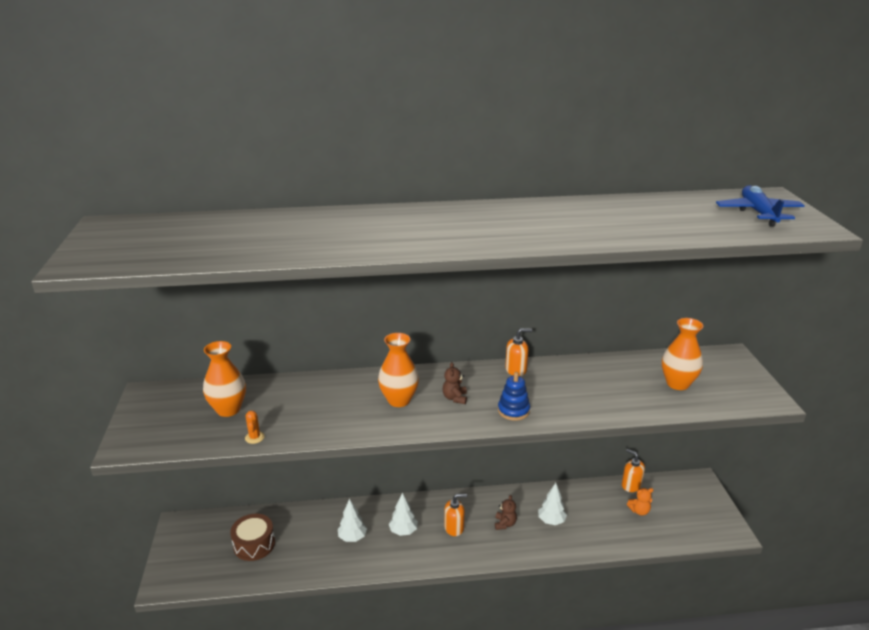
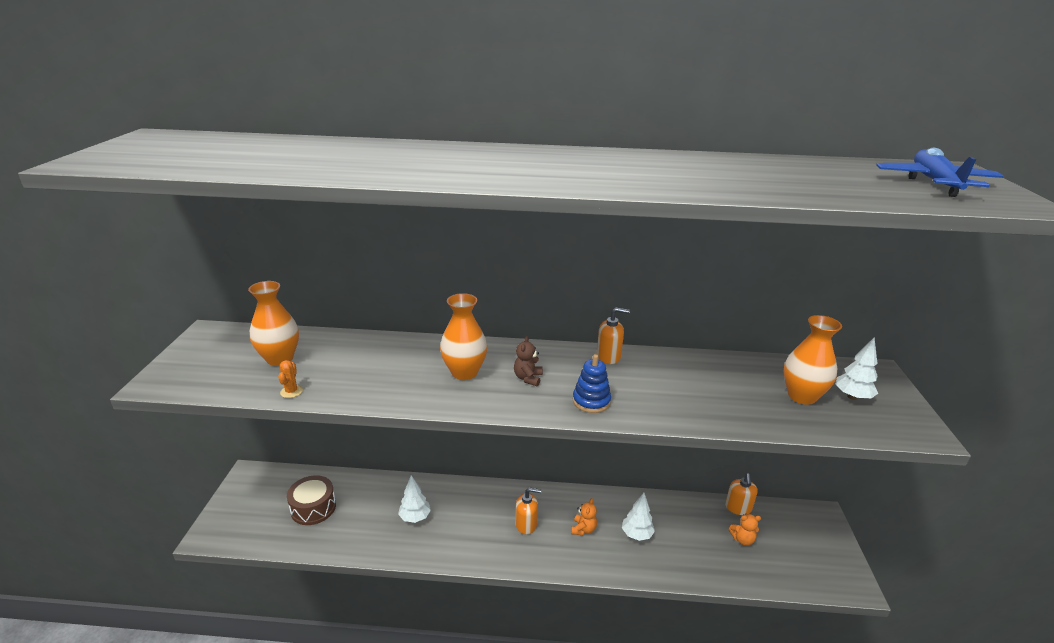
camera: 10 degrees right, 0 degrees up
white tree [389,492,418,536] -> white tree moved to [835,338,878,400]
brown teddy bear [495,495,517,530] -> orange teddy bear [571,498,597,535]
orange soap dispenser [622,449,645,492] -> orange soap dispenser turned 135 degrees counterclockwise [725,473,757,515]

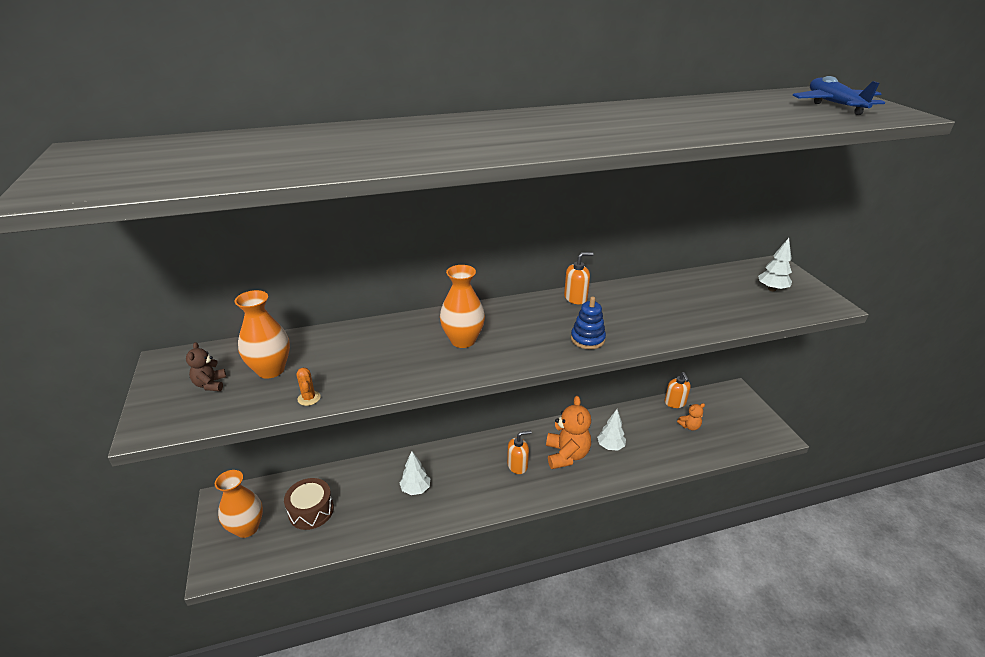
camera: 20 degrees left, 5 degrees up
brown teddy bear [514,336,543,386] -> brown teddy bear moved to [186,342,226,391]
orange teddy bear [571,498,597,535] -> orange teddy bear [546,396,591,469], size x1.99
orange vase [784,315,842,405] -> orange vase moved to [215,470,263,538]

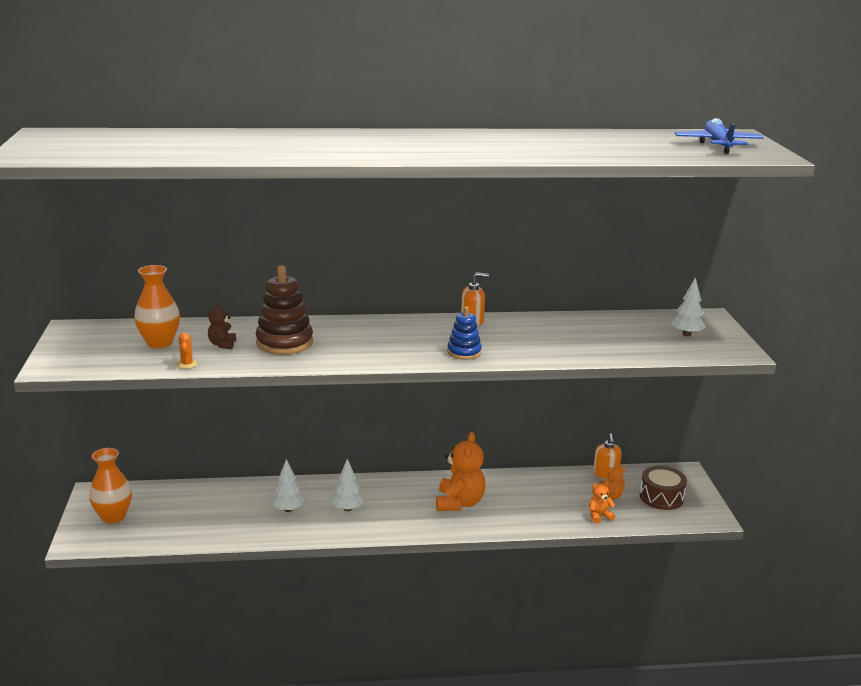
camera: 10 degrees right, 10 degrees down
brown teddy bear [186,342,226,391] -> brown teddy bear moved to [208,303,236,350]
brown drum [284,478,334,530] -> brown drum moved to [640,466,687,510]
orange vase [440,265,485,348] -> none
orange soap dispenser [507,430,532,474] -> none
white tree [597,409,626,451] -> white tree moved to [331,459,364,511]
none -> brown stacking toy [256,265,313,355]
none -> orange teddy bear [589,481,615,524]

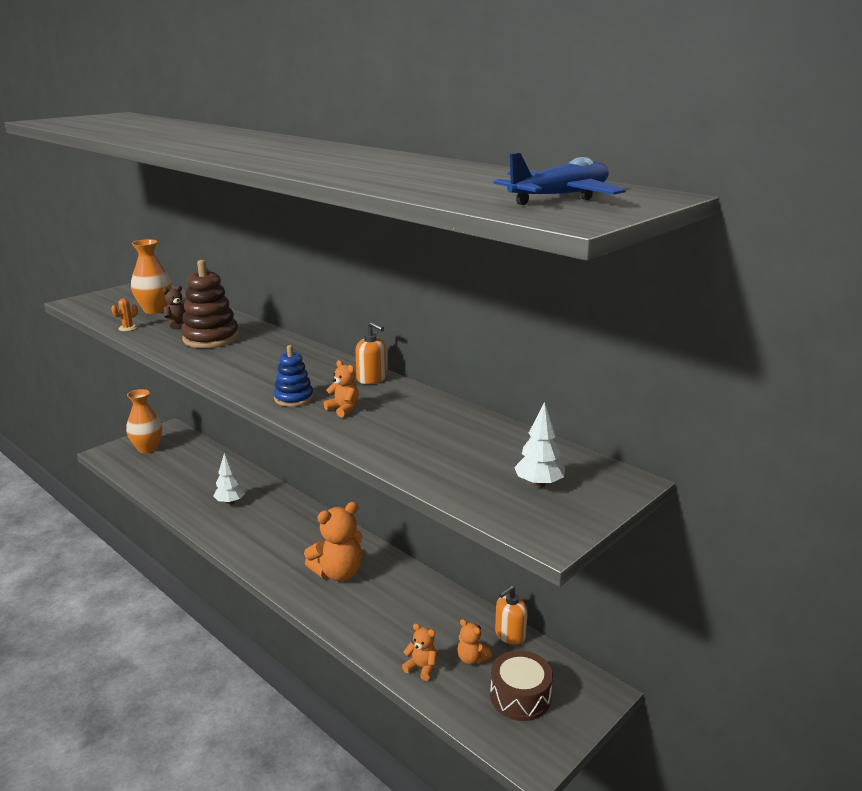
camera: 50 degrees right, 0 degrees up
white tree [331,459,364,511] -> none
none -> orange teddy bear [324,360,359,417]

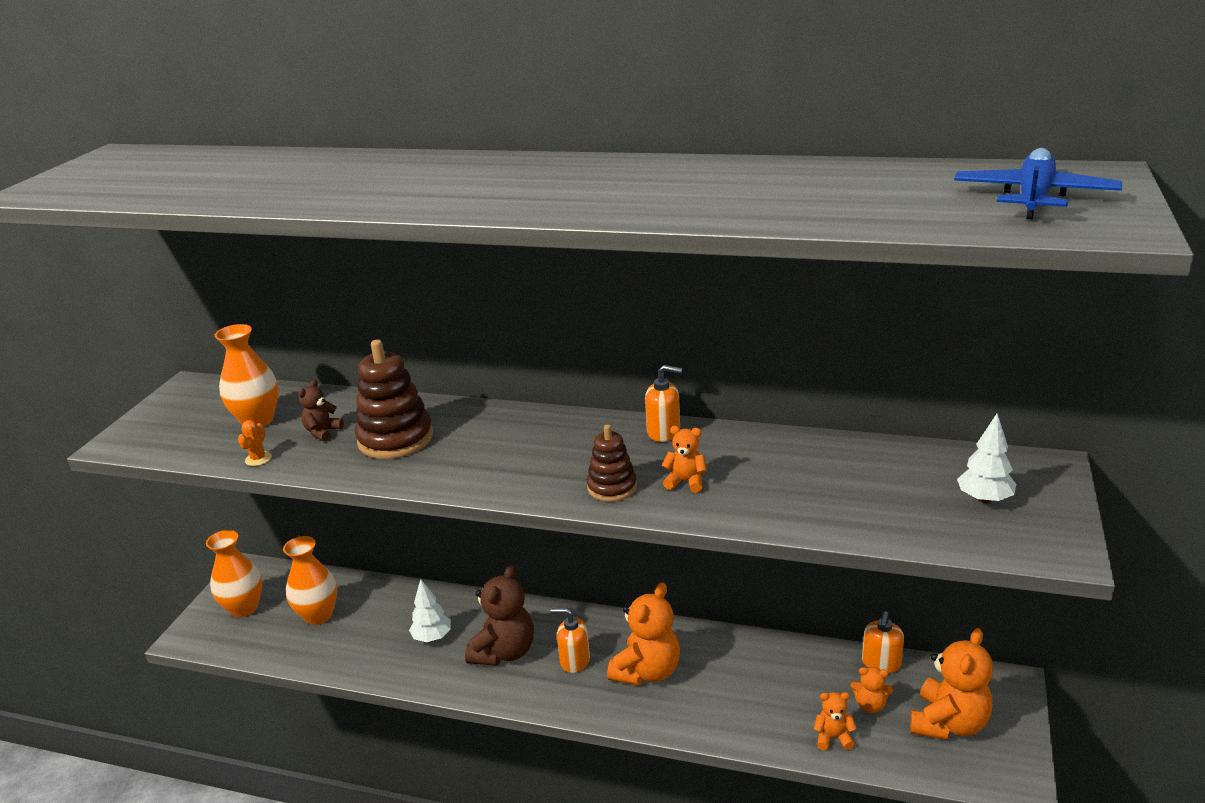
camera: 25 degrees left, 5 degrees up
blue stacking toy [274,345,314,407] -> brown stacking toy [587,424,637,502]
brown drum [490,650,553,721] -> orange teddy bear [910,628,993,740]
none -> orange vase [283,536,338,625]
none -> brown teddy bear [465,564,534,666]
none -> orange soap dispenser [551,608,590,673]

